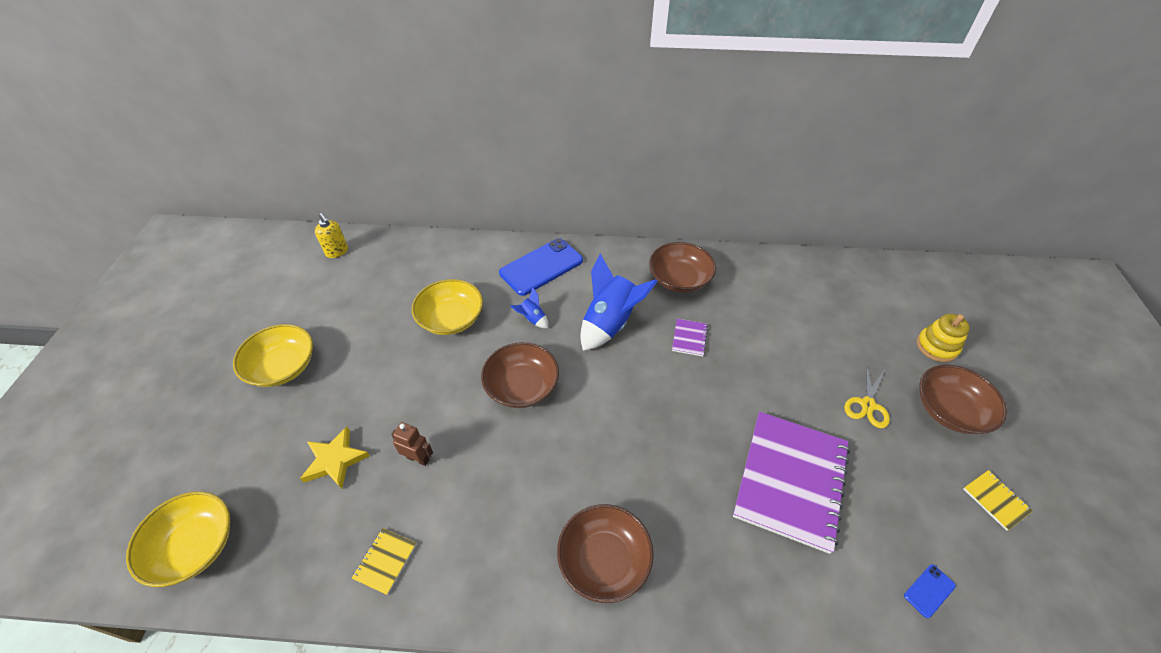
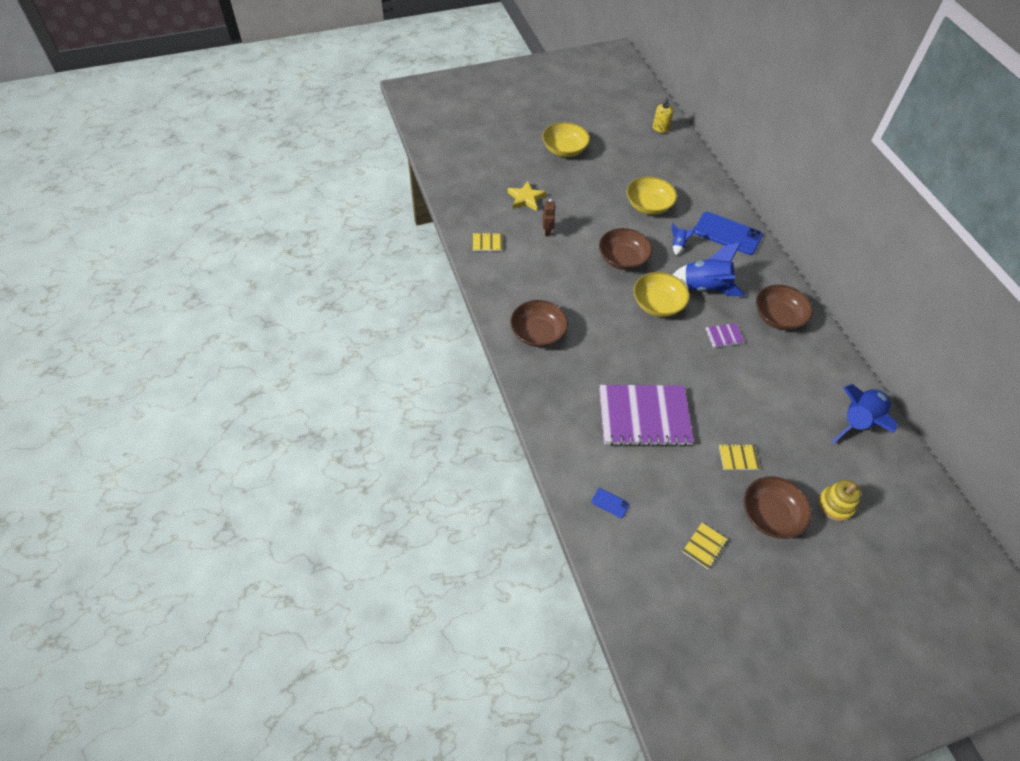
camera: 65 degrees right, 5 degrees up
yellow bowl [126,491,230,587] -> yellow bowl moved to [633,272,690,317]
yellow scissors [844,362,890,428] -> yellow notebook [719,444,760,470]
none -> blue rocket [832,384,898,443]

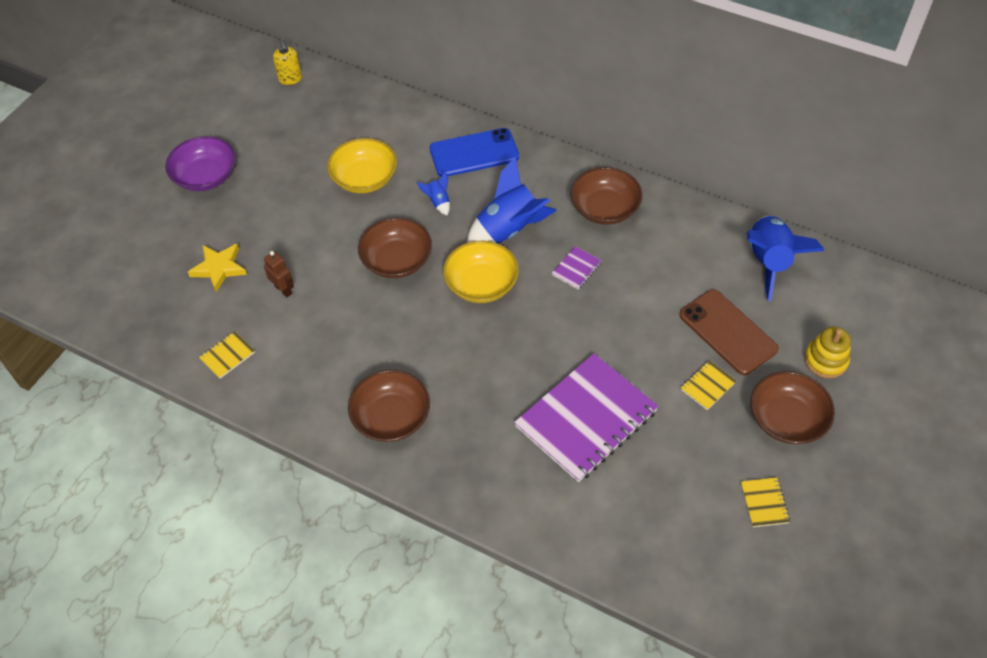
camera: 40 degrees left, 0 degrees up
yellow bowl [542,122,590,157] -> purple bowl [165,136,236,191]
blue phone [591,488,630,518] -> none
none -> brown phone [680,289,779,375]

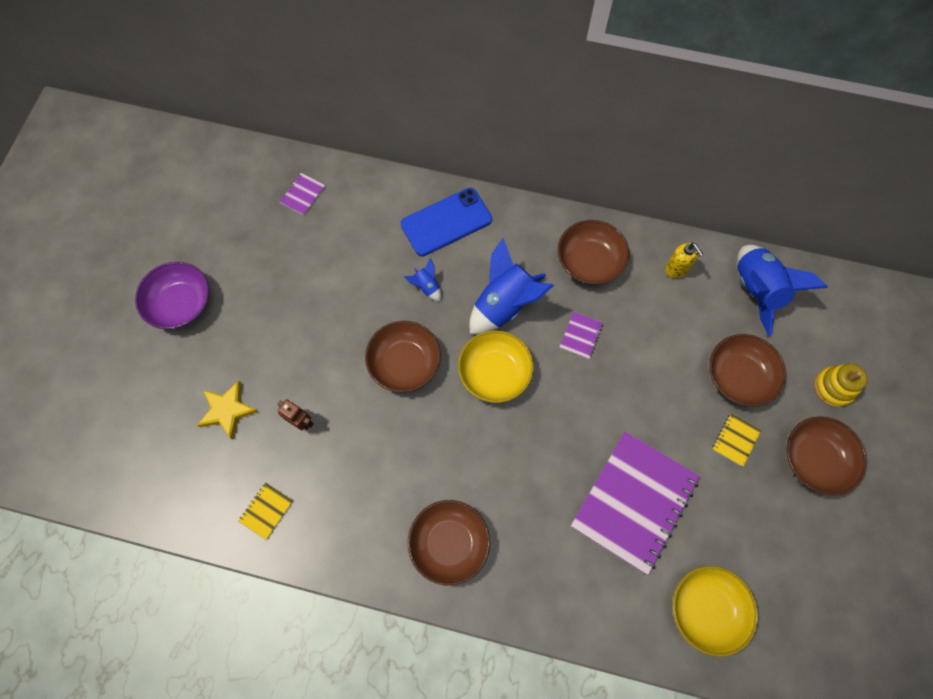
camera: 15 degrees left, 15 degrees up
yellow soap dispenser [273,40,302,85] -> yellow soap dispenser moved to [665,243,704,278]
yellow bowl [327,138,397,193] -> yellow bowl moved to [672,566,758,657]
brown phone [680,289,779,375] -> brown bowl [709,334,786,407]
yellow notebook [741,477,790,527] -> none
none -> purple notebook [279,173,325,215]

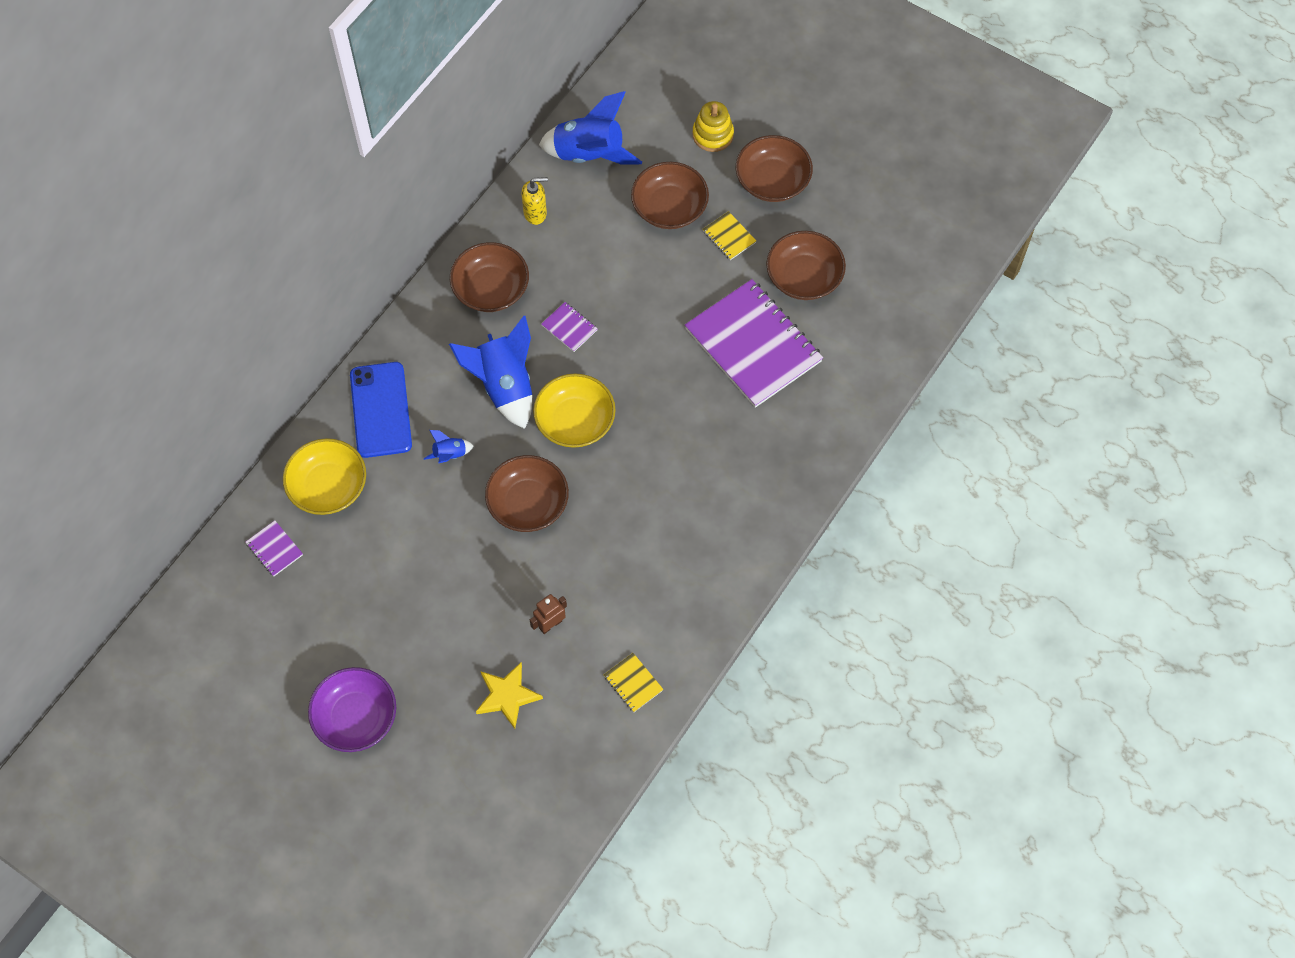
camera: 70 degrees left, 5 degrees down
brown bowl [408,500,490,586] -> brown bowl moved to [766,231,846,300]
yellow bowl [672,566,758,657] -> yellow bowl moved to [283,438,366,515]

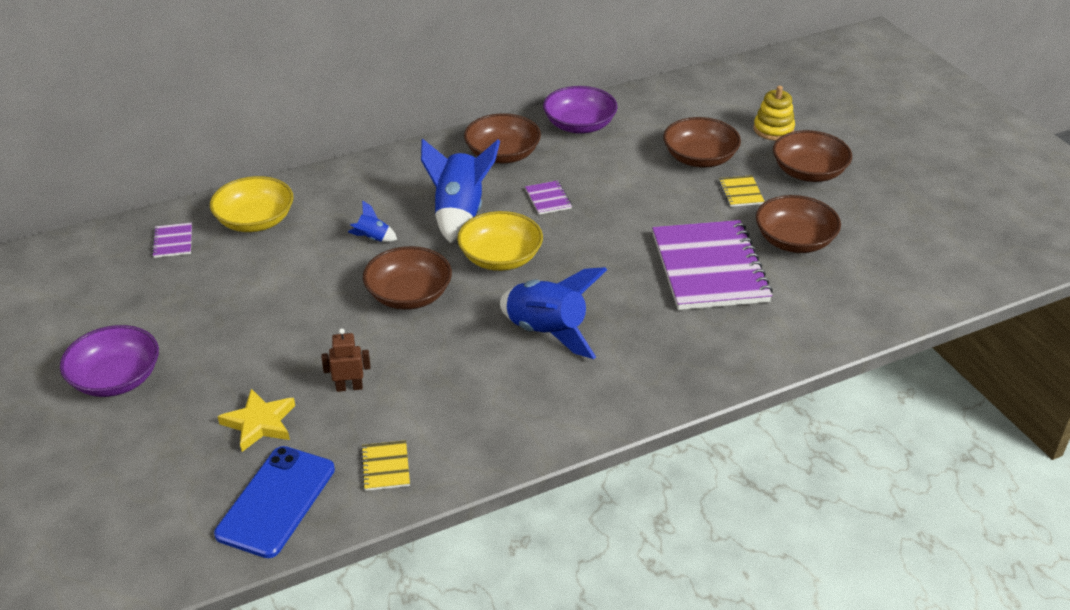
camera: 30 degrees right, 25 degrees down
blue phone [350,362,412,458] -> blue phone moved to [214,446,335,558]
yellow soap dispenser [522,177,548,225] -> purple bowl [543,86,618,134]
blue rocket [539,91,642,165] -> blue rocket moved to [500,267,607,359]

